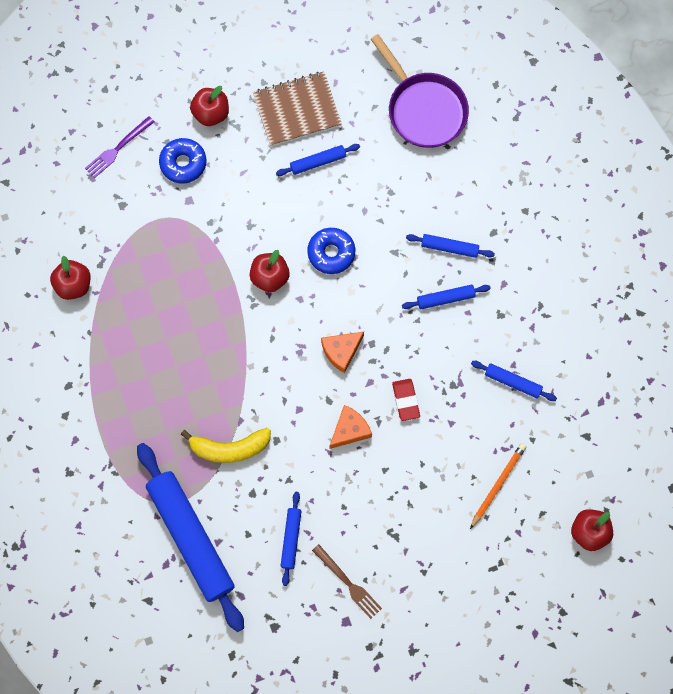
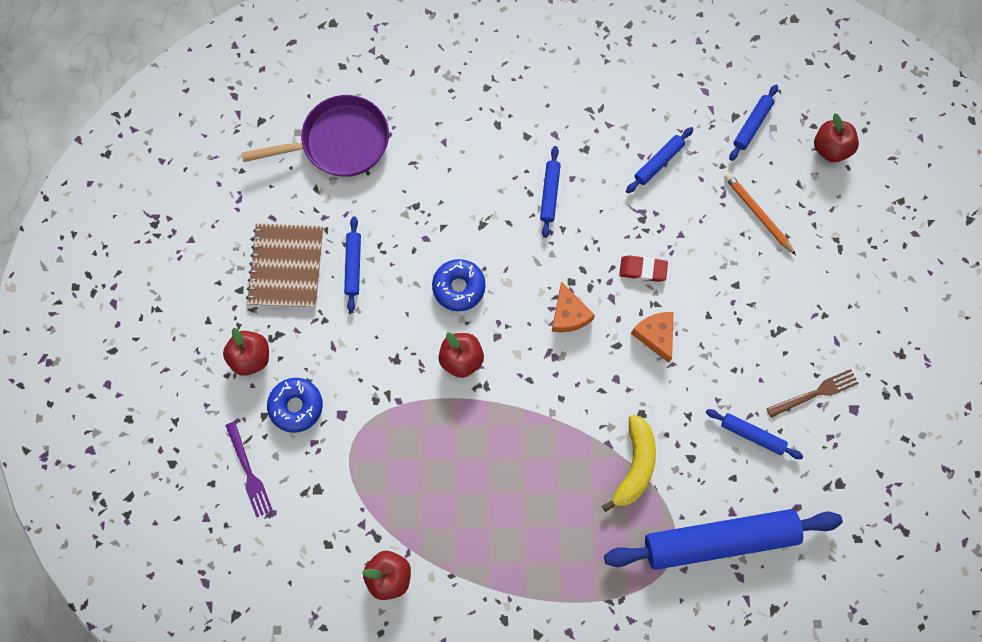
camera: 70 degrees left, 0 degrees up
blue rolling pin [406,234,495,258] -> blue rolling pin moved to [729,84,778,161]

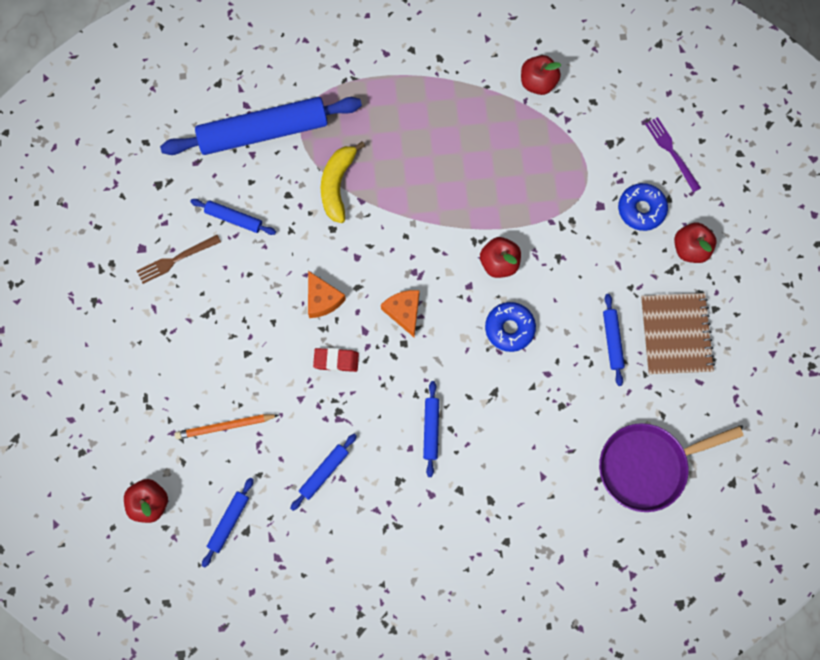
camera: 175 degrees right, 0 degrees up
orange pencil [724,173,796,255] -> orange pencil turned 120 degrees clockwise [175,414,279,439]

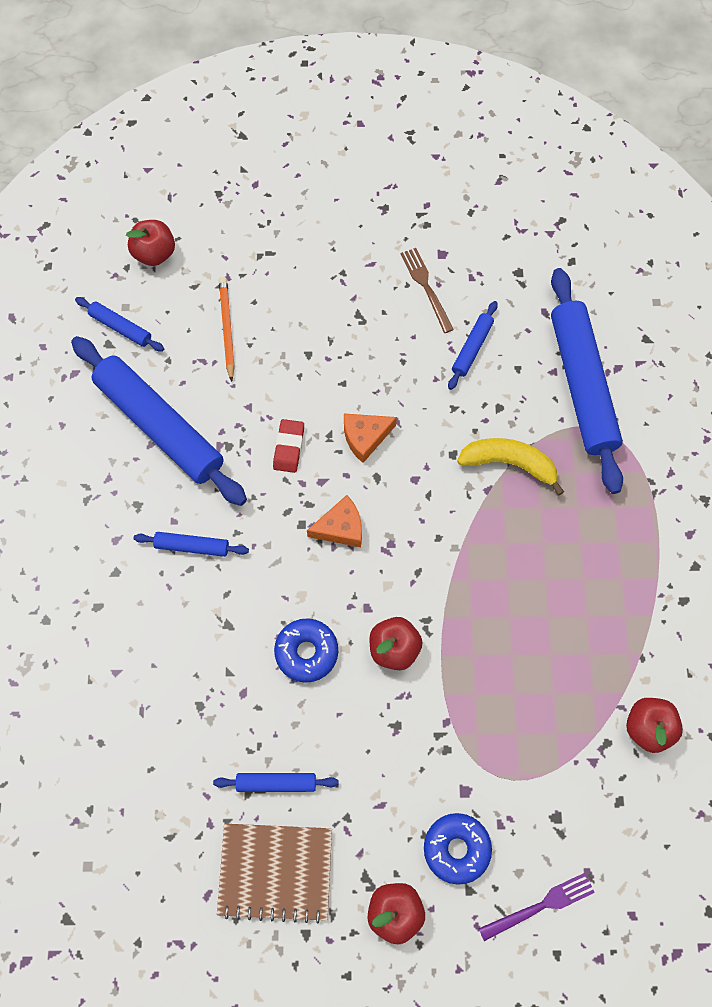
camera: 95 degrees right, 5 degrees down
blue rolling pin [290,434,357,511] -> blue rolling pin [71,336,247,506], size x2.24
purple pan [599,423,744,512] -> none

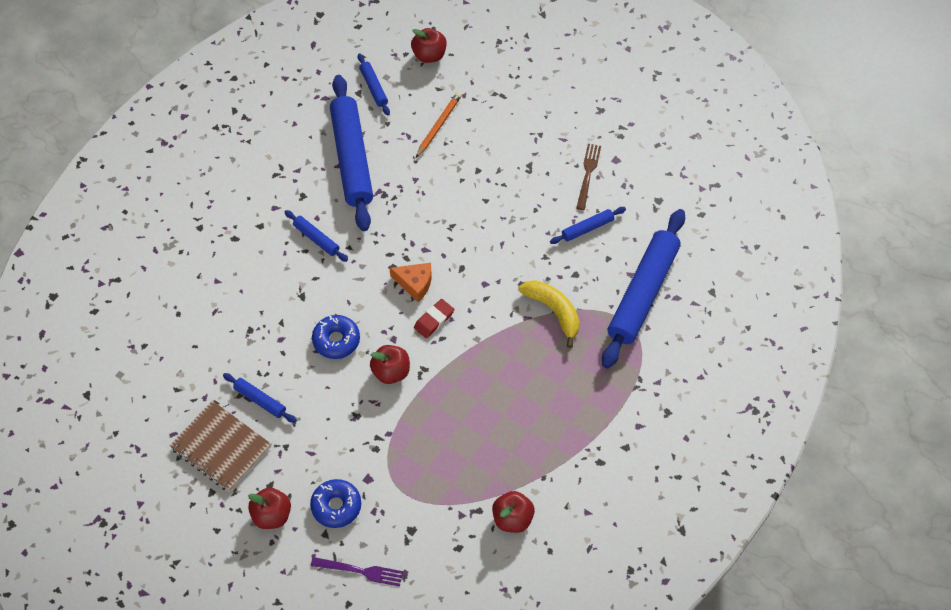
camera: 35 degrees right, 10 degrees down
red eraser [273,419,304,473] -> red eraser moved to [414,299,454,338]
orange cheese [344,414,397,463] -> none

